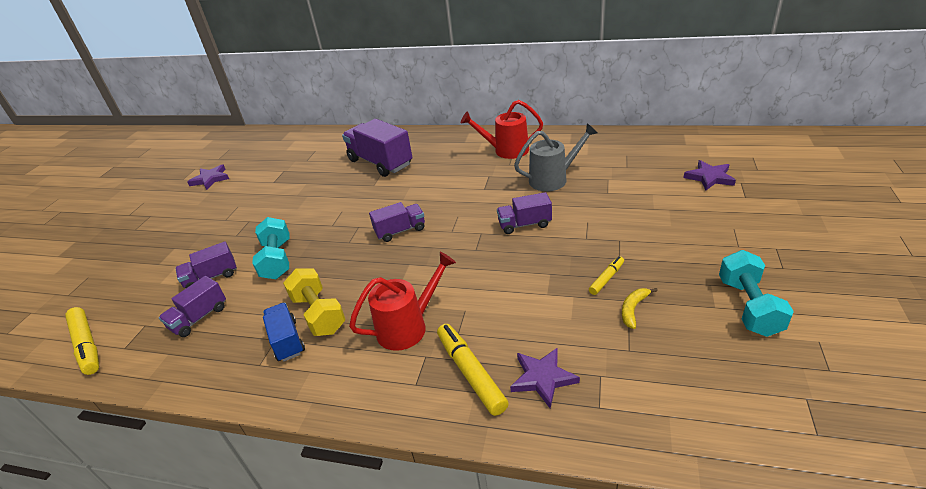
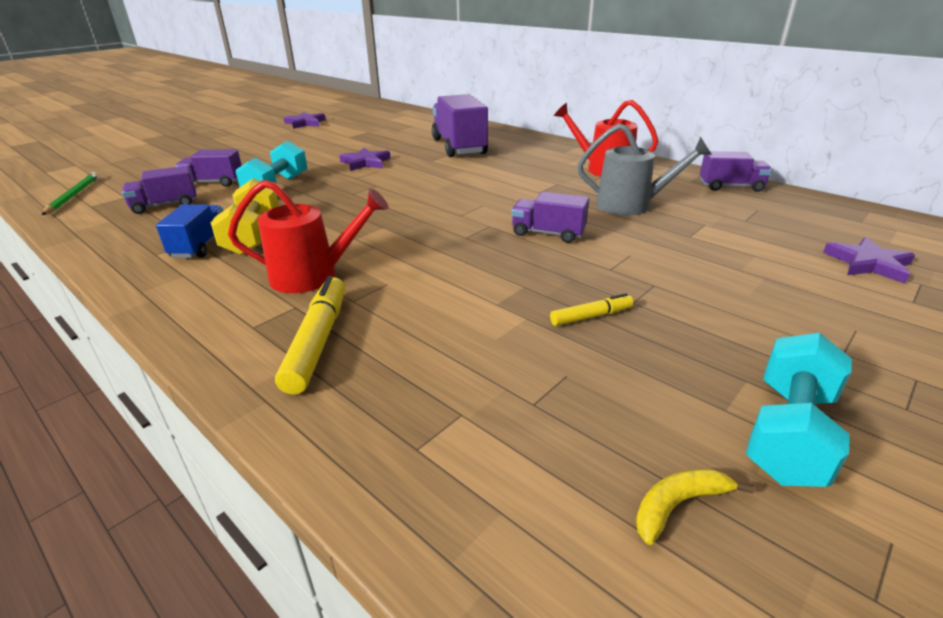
camera: 25 degrees right, 5 degrees down
yellow marker [65,307,99,375] -> green pencil [42,172,99,215]
purple truck [369,202,425,242] -> purple truck moved to [700,151,772,192]
purple star [510,347,580,408] -> purple star moved to [339,148,391,171]
yellow banana [622,288,658,329] -> yellow banana moved to [636,468,755,545]

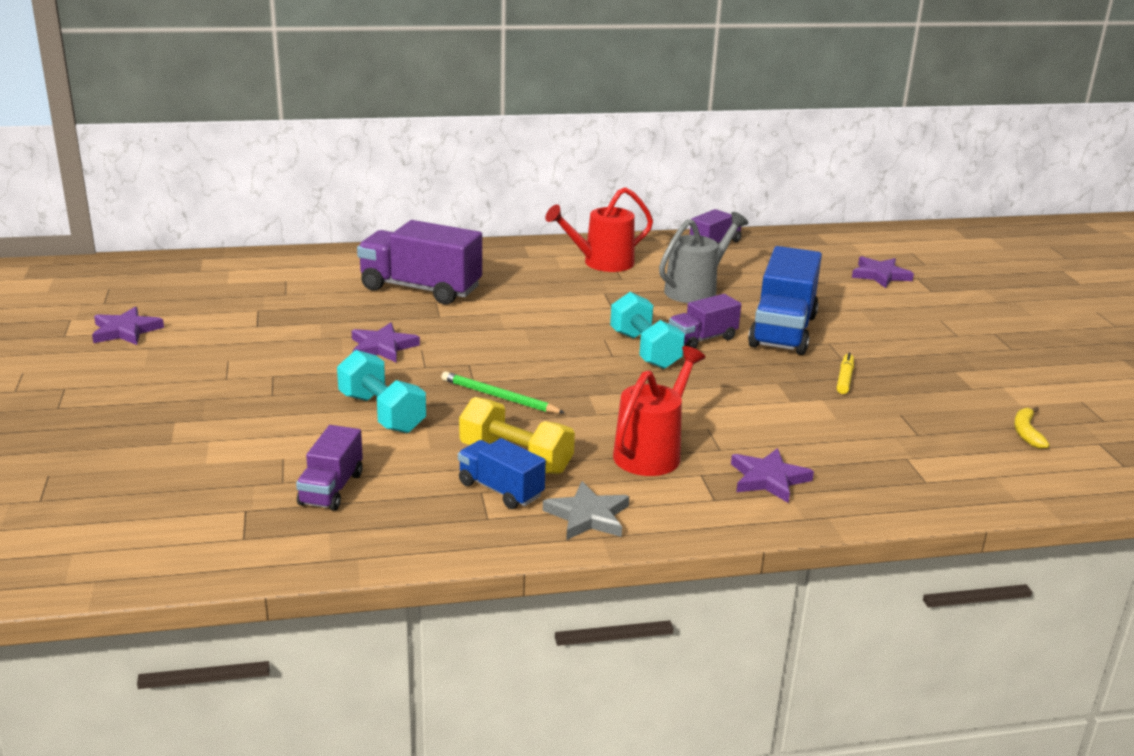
camera: 55 degrees left, 5 degrees down
green pencil [42,172,99,215] -> green pencil moved to [441,371,565,413]
purple truck [175,149,242,187] -> none
yellow marker [275,276,345,395] -> purple star [731,448,814,503]
turquoise dumbbell [746,333,852,487] -> turquoise dumbbell moved to [610,292,685,369]
none -> grey star [543,481,629,540]
none -> blue truck [748,246,822,355]

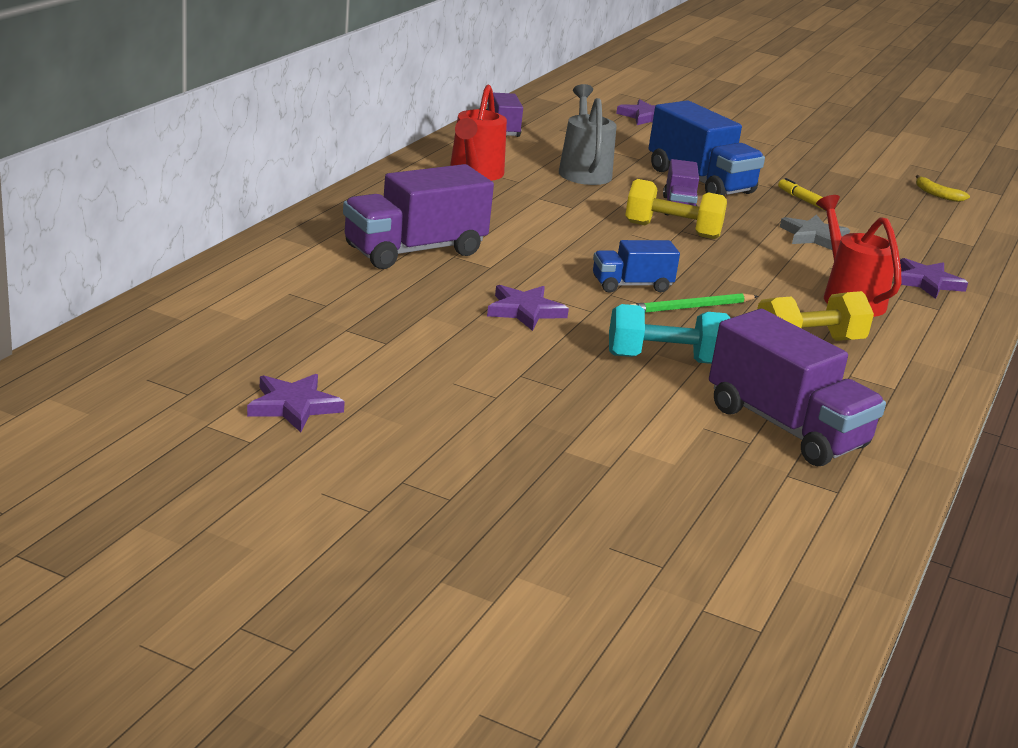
camera: 55 degrees left, 0 degrees up
purple truck [296,425,363,511] -> purple truck [709,309,886,466], size x1.78
blue truck [458,438,546,509] -> blue truck moved to [593,240,680,293]
grey star [543,481,629,540] -> grey star moved to [780,215,850,250]
turquoise dumbbell [610,292,685,369] -> yellow dumbbell [625,179,727,239]

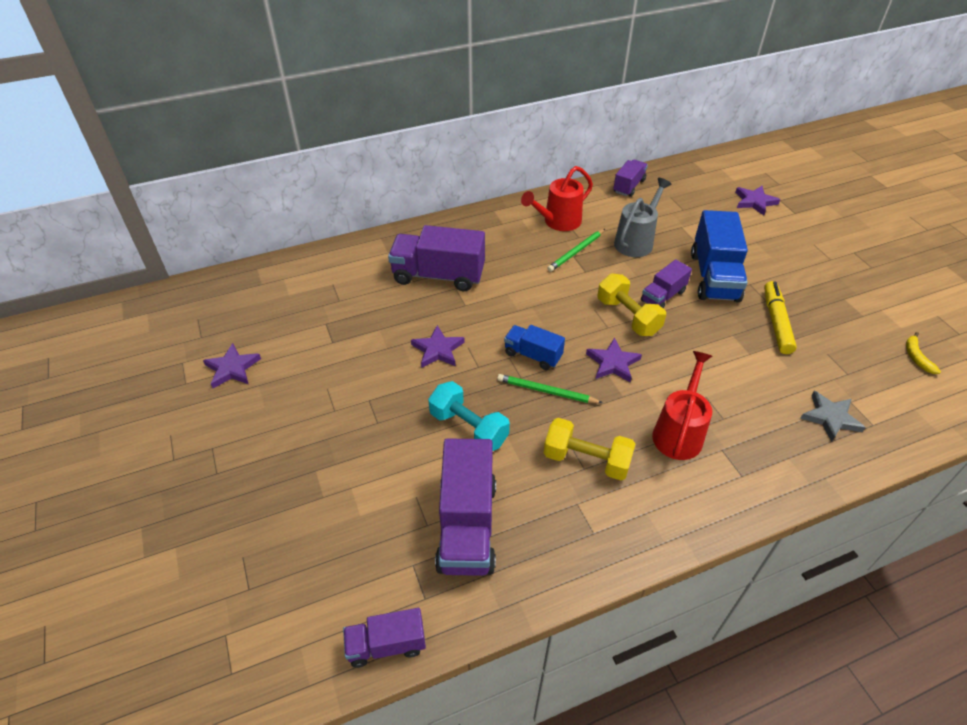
camera: 45 degrees right, 20 degrees up
yellow marker [778,178,825,211] -> yellow marker [764,281,797,354], size x1.78
grey star [780,215,850,250] -> grey star moved to [800,391,866,442]
purple star [893,258,968,299] -> purple star moved to [586,338,642,382]
none -> purple truck [343,608,426,668]
none -> green pencil [547,229,605,272]

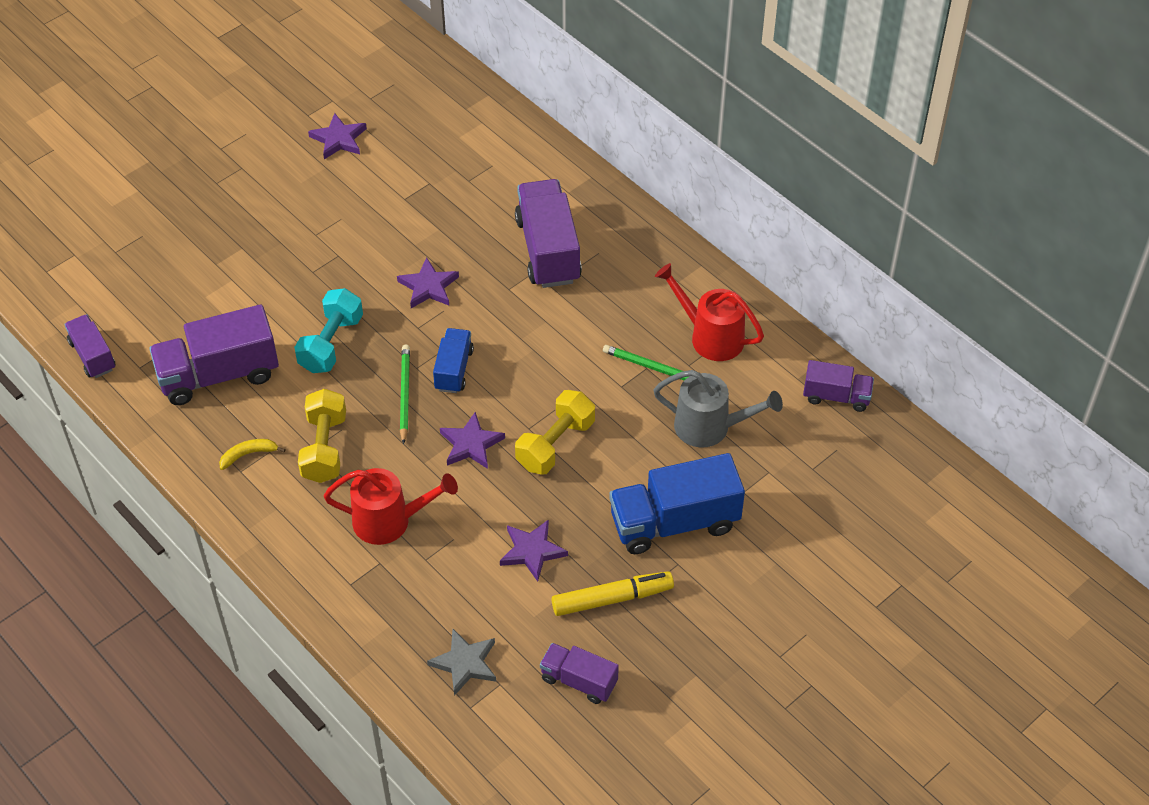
camera: 70 degrees right, 5 degrees up
purple truck [641,259,692,308] -> purple truck moved to [540,643,619,704]
purple star [735,186,780,215] -> purple star moved to [500,519,568,582]
yellow banana [906,332,941,374] -> yellow banana moved to [219,439,286,470]

